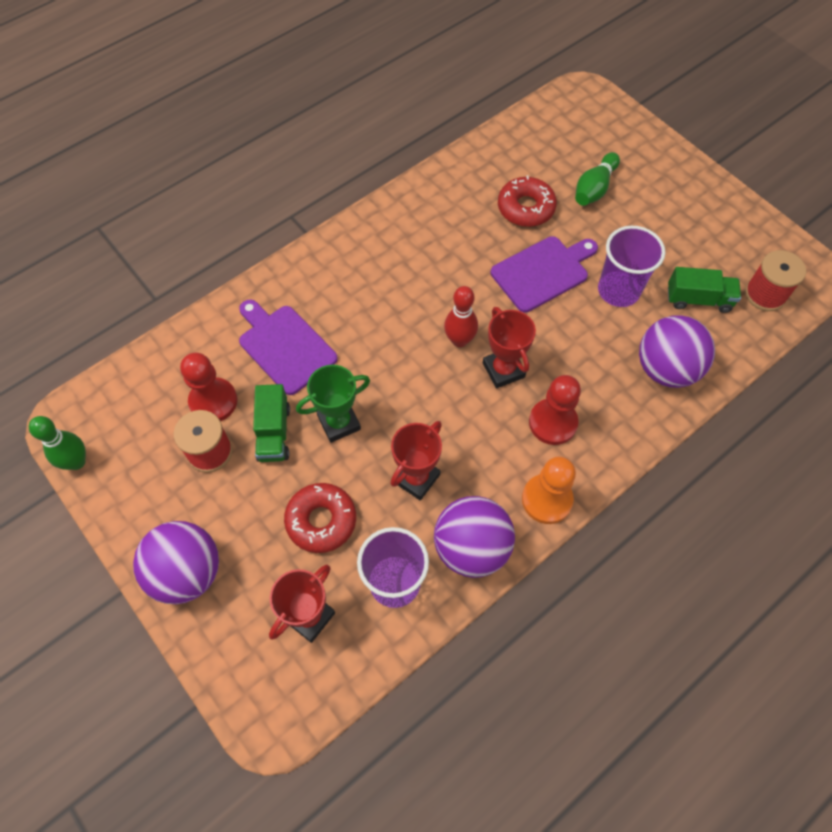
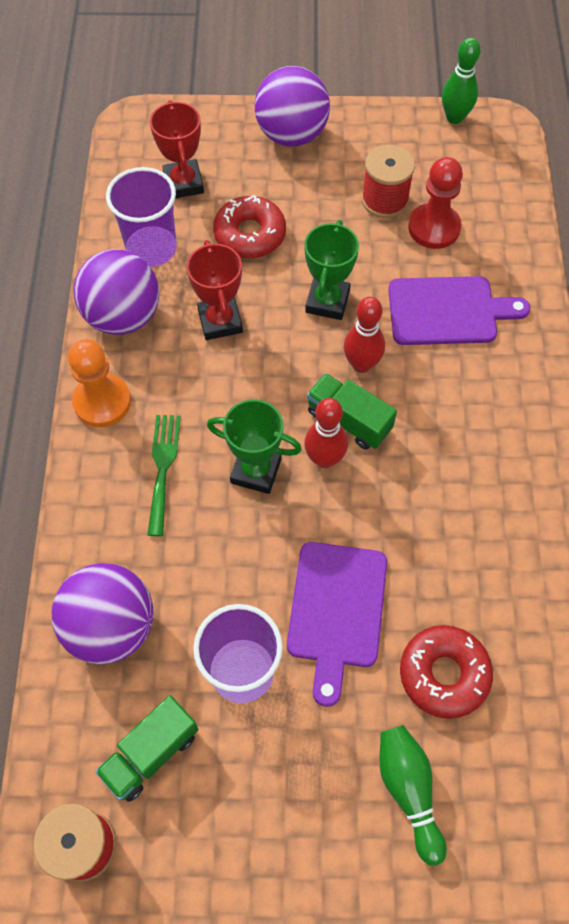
camera: 130 degrees right, 0 degrees up
green truck [253,384,290,462] -> green truck moved to [307,373,397,450]
red trophy [483,307,536,388] -> green trophy [207,399,302,494]
red pawn [529,375,581,445] -> green fork [147,415,181,536]
none -> red bowling pin [344,297,385,373]

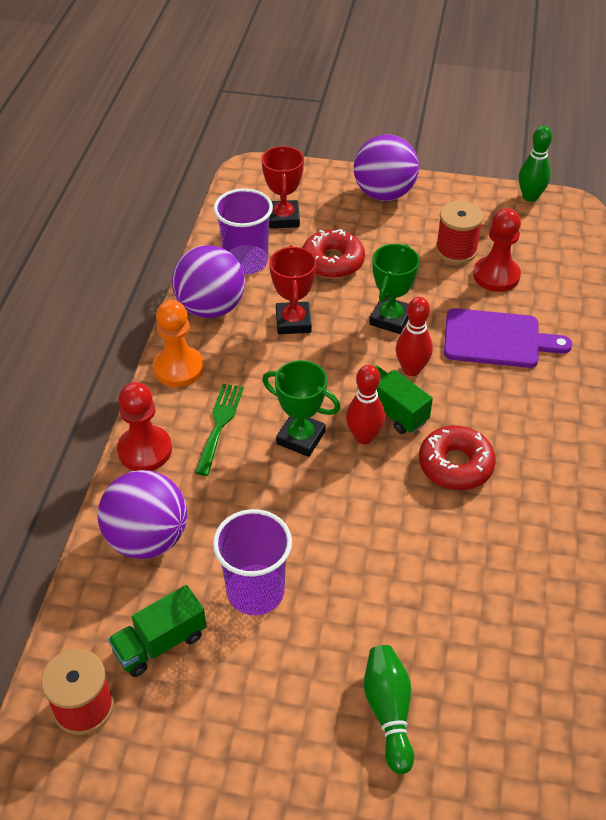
camera: 10 degrees right, 15 degrees down
purple cutting board [287,542,387,707] -> none
red donut [400,625,493,719] -> red donut moved to [419,425,496,490]
none -> red pawn [117,382,172,471]

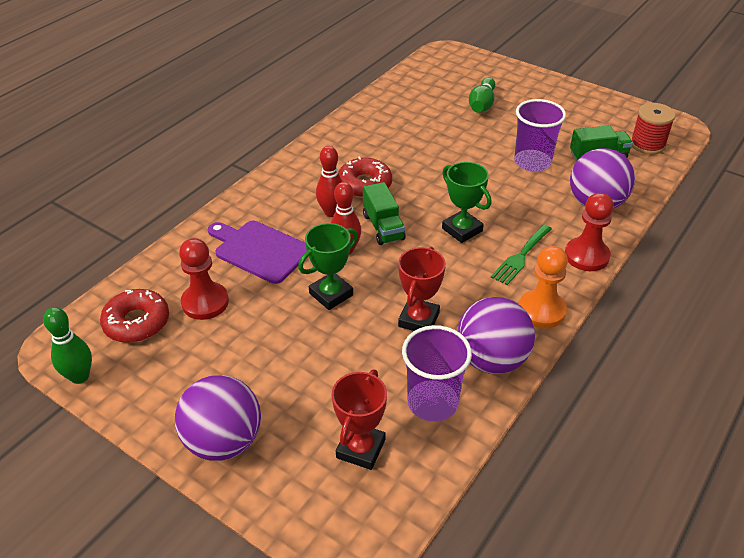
camera: 155 degrees left, 5 degrees down
red donut [302,229,365,279] -> red donut moved to [100,289,169,343]
red bowling pin [346,365,385,444] -> red bowling pin moved to [316,146,343,217]
red spool [435,201,483,264] -> none

